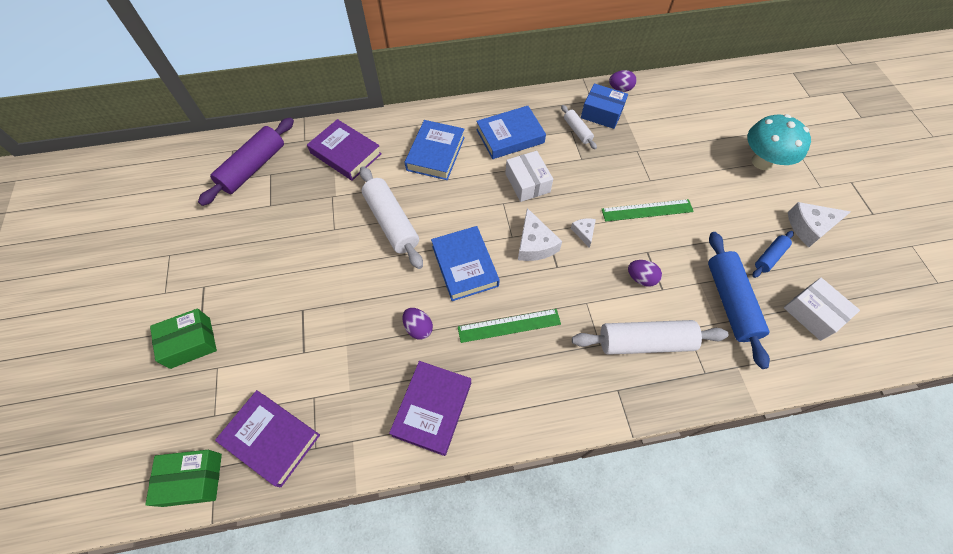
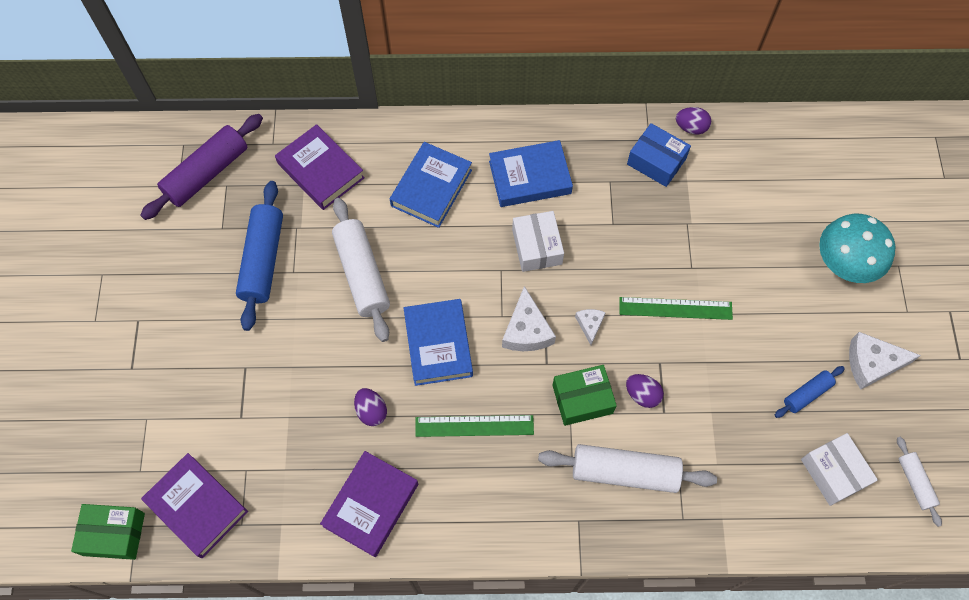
camera: 10 degrees right, 5 degrees up
green box [150,308,217,369] -> green box moved to [552,365,617,426]
white rolling pin [561,105,597,149] -> white rolling pin moved to [897,437,942,527]
blue rolling pin [708,232,770,369] -> blue rolling pin moved to [236,181,283,331]

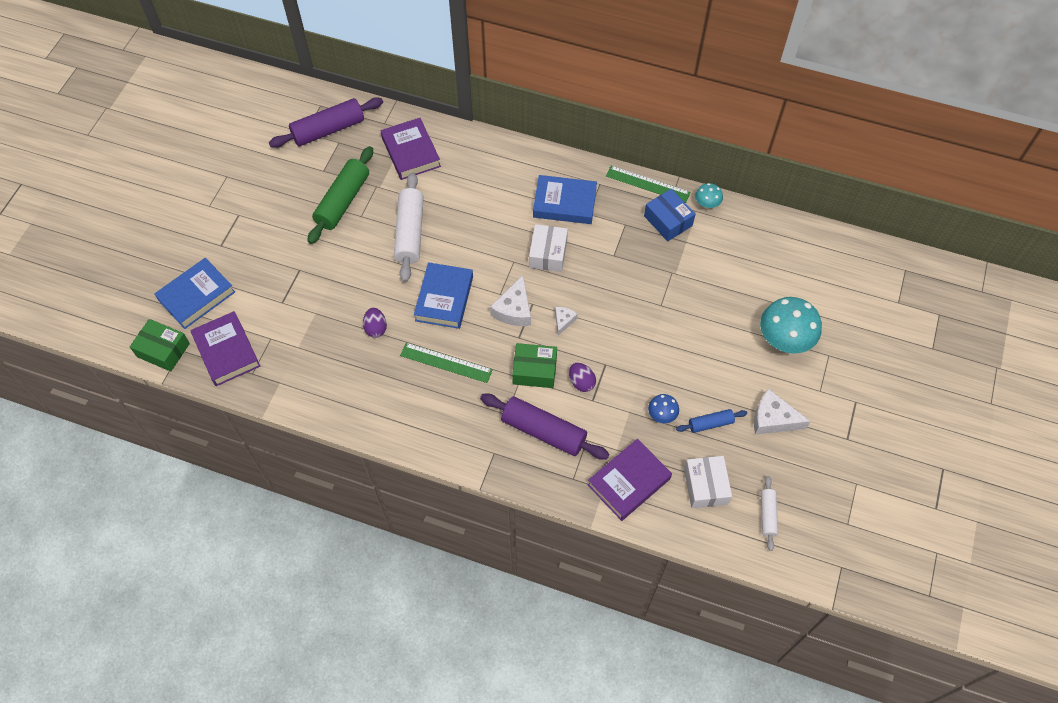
camera: 20 degrees right, 5 degrees down
blue rolling pin [236,181,283,331] -> green rolling pin [308,146,373,244]
purple book [320,451,418,557] -> purple book moved to [588,439,672,521]
blue book [390,142,472,228] -> blue book moved to [155,258,235,329]
white rolling pin [538,444,717,493] -> purple rolling pin [480,394,609,460]
green ruler [619,297,733,320] -> green ruler moved to [606,166,691,203]
purple egg [676,107,711,134] -> turquoise mushroom [695,183,723,209]
none -> blue mushroom [648,394,679,423]

